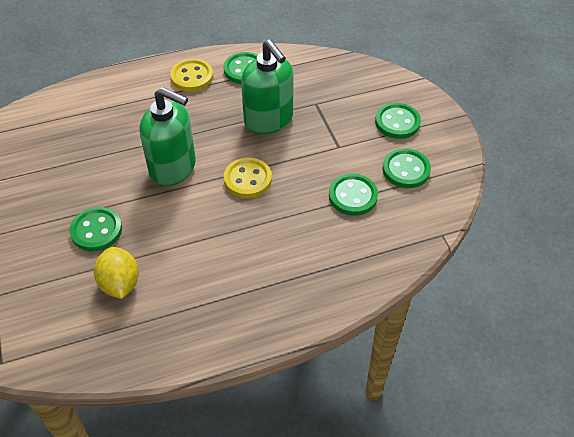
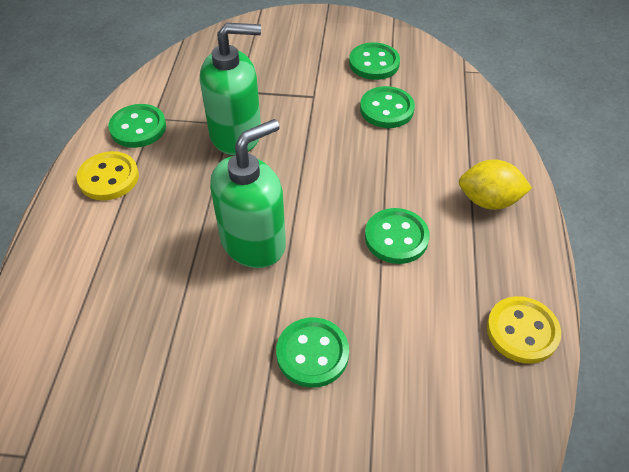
camera: 65 degrees left, 0 degrees up
yellow lemon [94,247,139,299] -> yellow lemon moved to [459,159,532,210]
yellow button [224,158,272,198] -> yellow button moved to [486,296,561,364]
green button [375,103,421,139] -> green button moved to [365,208,430,264]

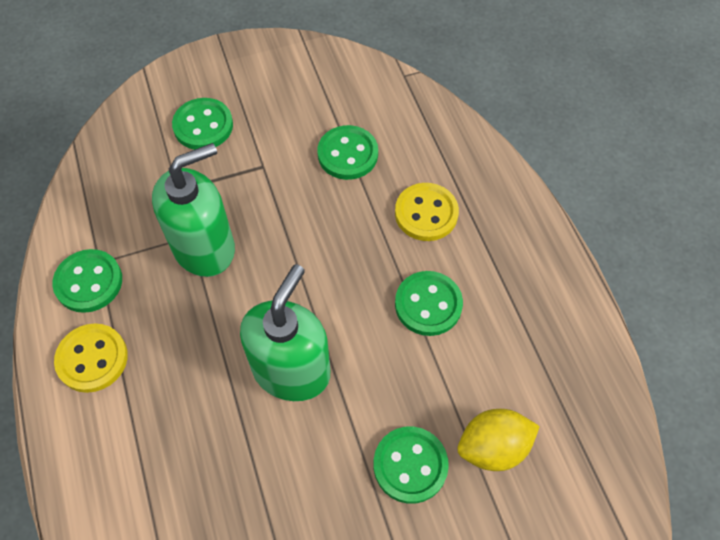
camera: 25 degrees left, 10 degrees up
green button [349,42,400,80] -> green button moved to [172,98,233,150]
yellow lemon [459,159,532,210] -> yellow lemon moved to [457,409,540,471]
yellow button [486,296,561,364] -> yellow button moved to [395,183,459,241]

